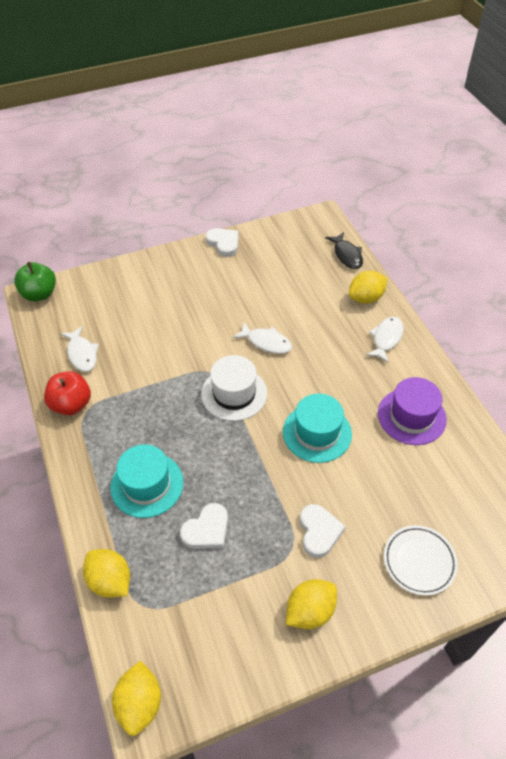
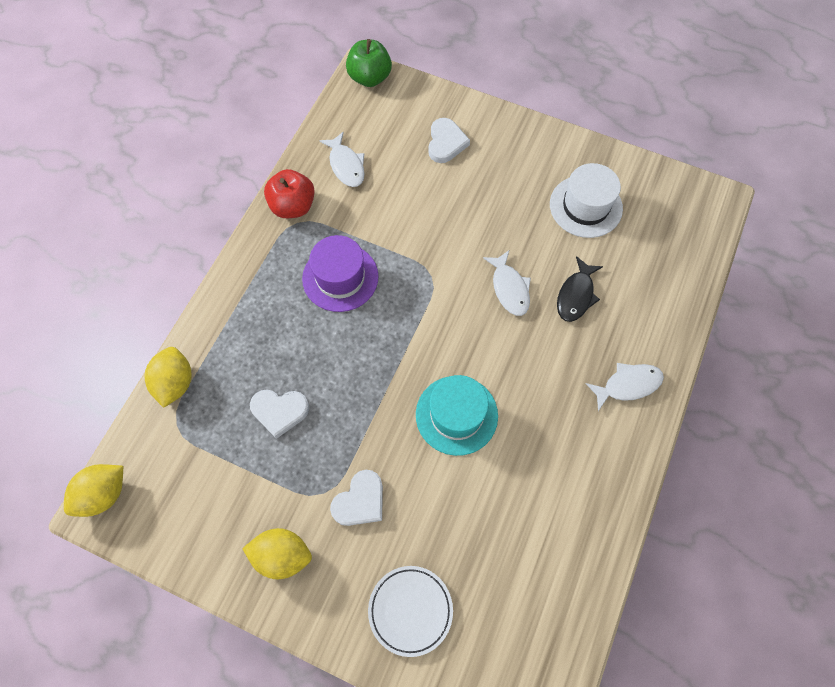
camera: 45 degrees right, 15 degrees up
white fish [60,326,99,372] -> white fish turned 45 degrees counterclockwise [319,132,365,187]
turquoise hat [110,444,184,518] -> none
white hat [201,355,267,421] -> white hat moved to [550,163,623,238]
white heart [206,228,239,257] -> white heart moved to [428,118,470,163]
black fish [325,232,363,269] -> black fish moved to [557,256,603,322]
yellow lemon [349,271,387,304] -> none
purple hat [378,377,447,445] -> purple hat moved to [302,235,379,312]

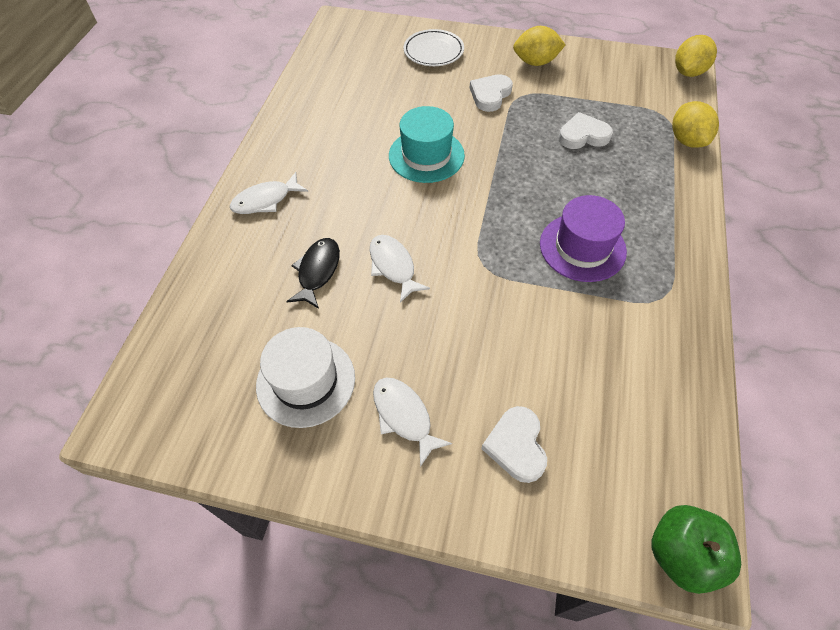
camera: 170 degrees right, 10 degrees down
red apple [264,169,315,218] -> none
white fish [319,132,365,187] -> white fish moved to [373,378,452,467]

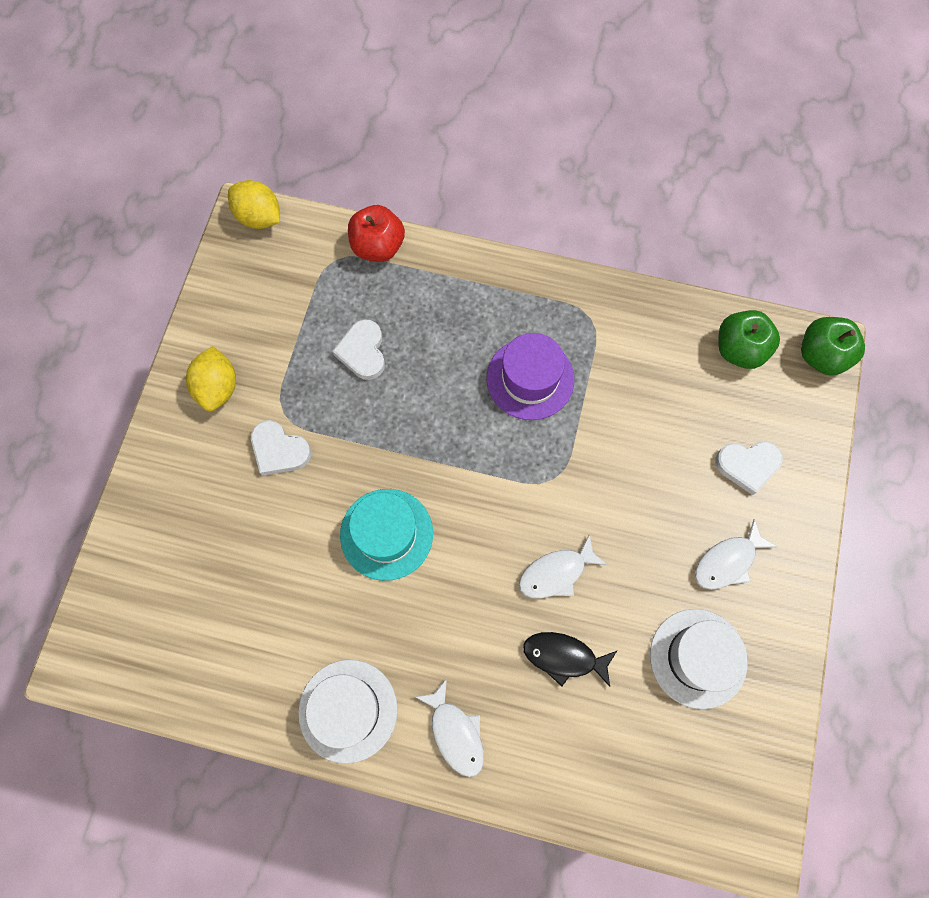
camera: 90 degrees left, 15 degrees up
white plate [403,29,464,66] -> none
yellow lemon [672,101,719,148] -> red apple [348,205,405,262]
none -> white hat [298,660,398,764]
none -> green apple [718,310,780,369]

